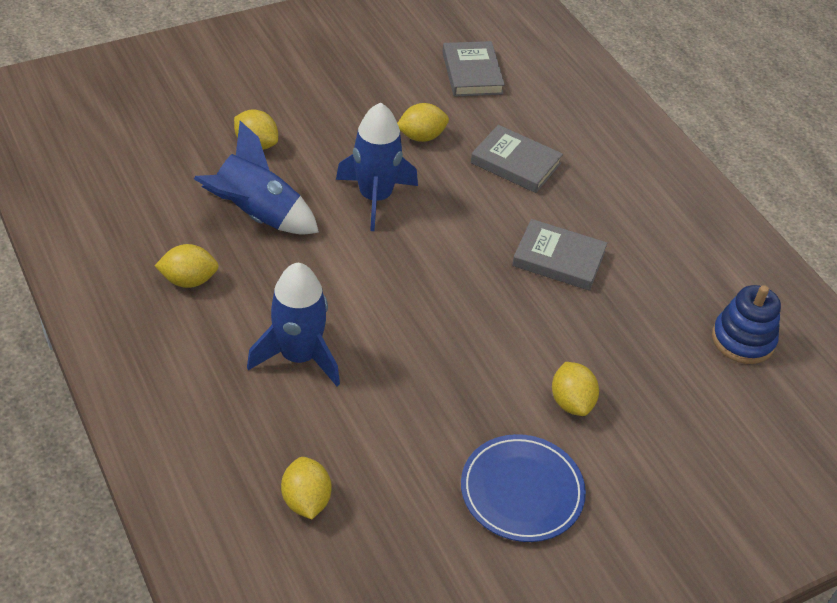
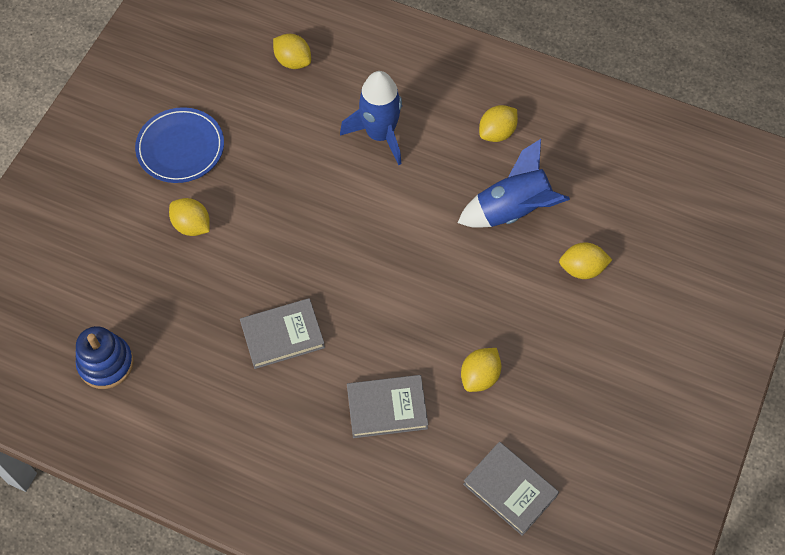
camera: 145 degrees right, 15 degrees up
blue rocket [336,102,418,231] -> none

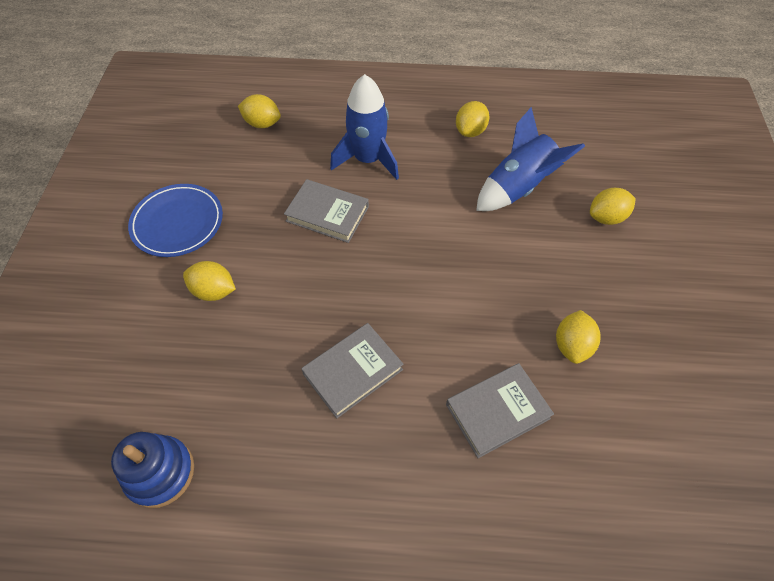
camera: 20 degrees left, 5 degrees down
grey book [463,442,559,536] -> grey book moved to [284,179,369,243]

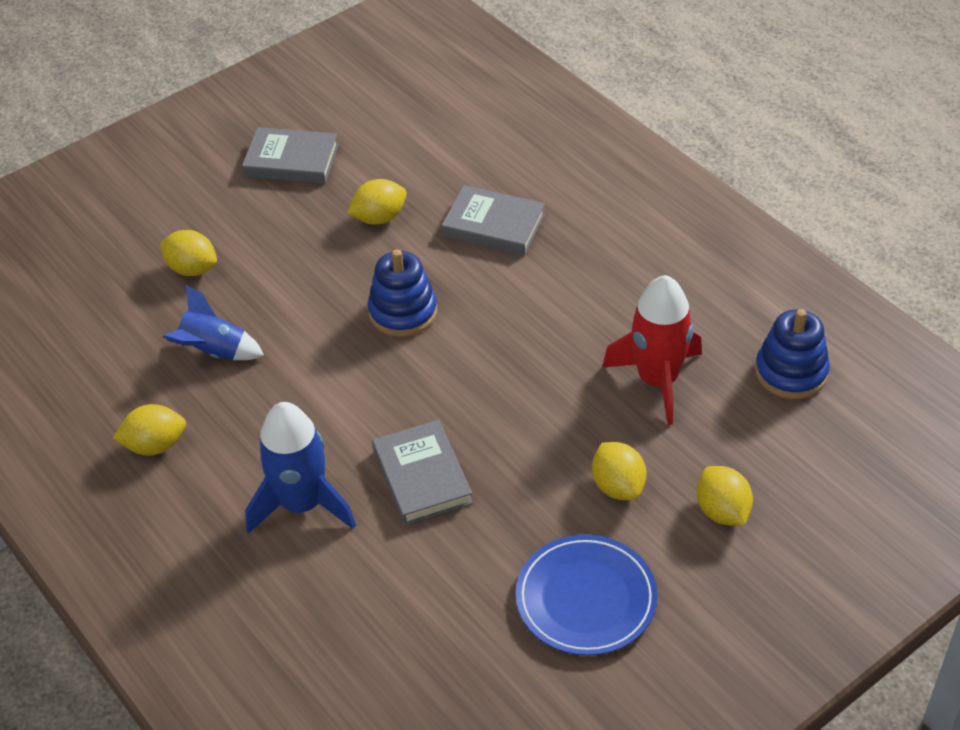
camera: 130 degrees left, 10 degrees down
yellow lemon [238,94,281,128] -> yellow lemon moved to [697,466,753,526]
grey book [301,323,403,418] -> grey book moved to [242,127,339,184]
blue rocket [476,107,585,211] -> blue rocket [163,285,264,360], size x0.66
none -> blue stacking toy [368,249,437,337]
none -> red rocket [602,275,702,425]

